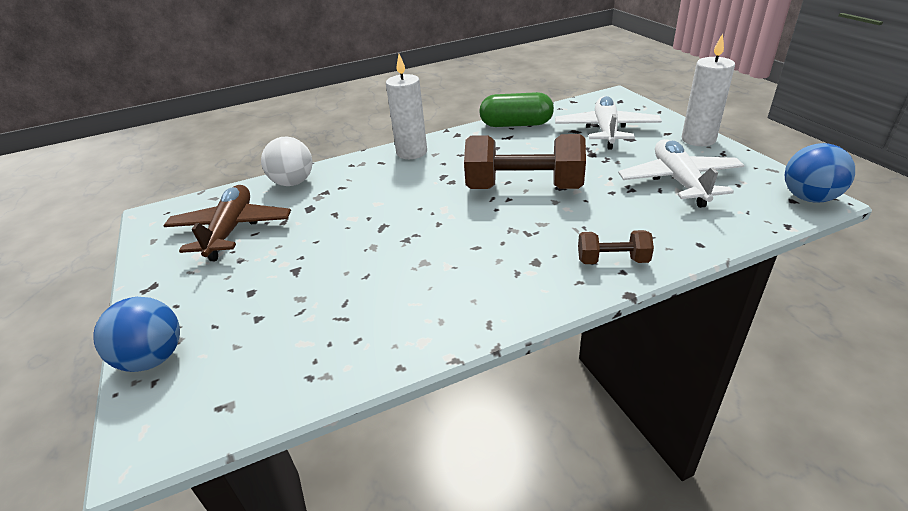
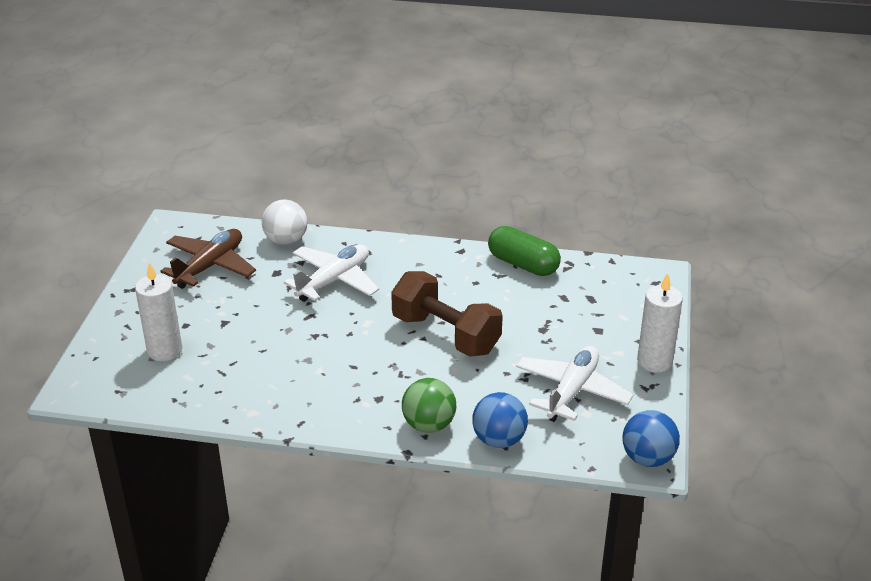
camera: 30 degrees right, 0 degrees up
blue ball [93,297,180,372] -> blue ball moved to [472,392,528,448]
white candle [386,54,427,159] -> white candle moved to [135,262,182,361]
white plane [555,96,662,149] -> white plane moved to [284,244,379,302]
brown dumbbell [578,230,654,264] -> green ball [402,378,456,433]

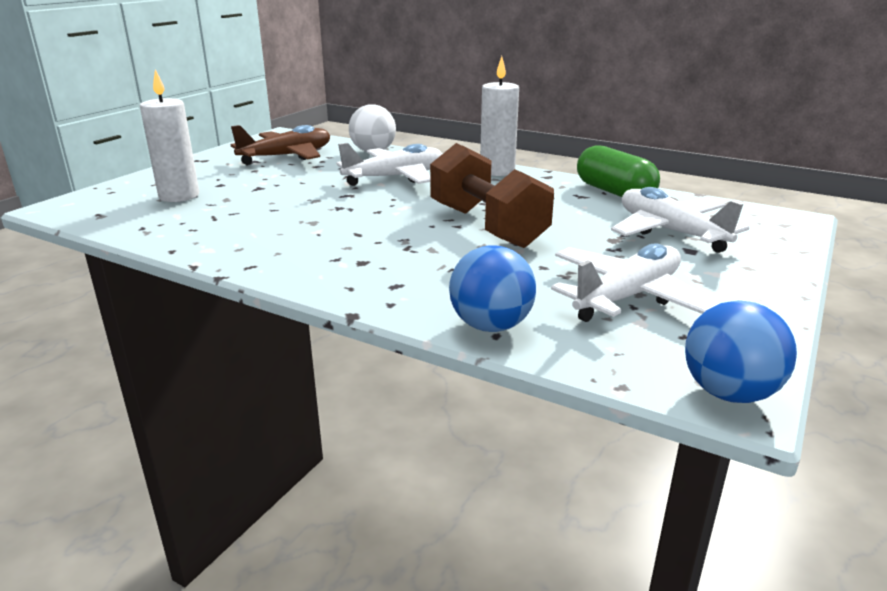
camera: 20 degrees right, 10 degrees down
green ball [402,378,456,433] -> none
white candle [637,273,683,372] -> white candle moved to [480,56,519,176]
none -> white plane [611,187,749,253]

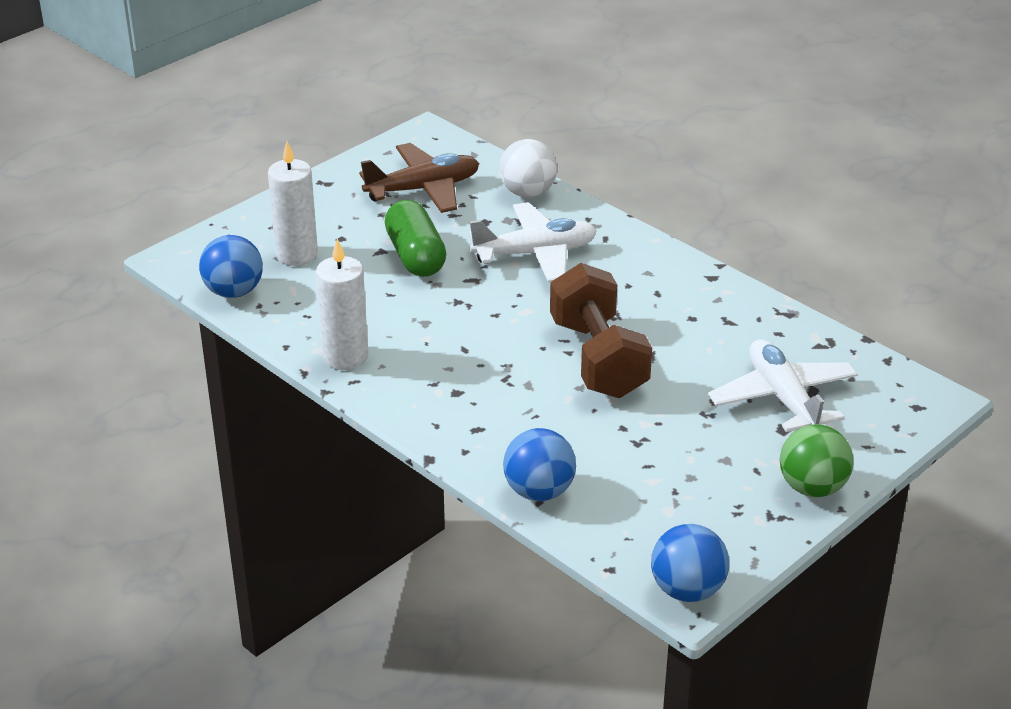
camera: 15 degrees right, 10 degrees up
white candle [480,56,519,176] -> white candle moved to [316,239,368,370]
white plane [551,243,719,322] -> none
green capsule [577,145,660,197] -> green capsule moved to [385,200,446,277]
none -> blue ball [199,235,263,298]
none -> green ball [780,424,854,497]

